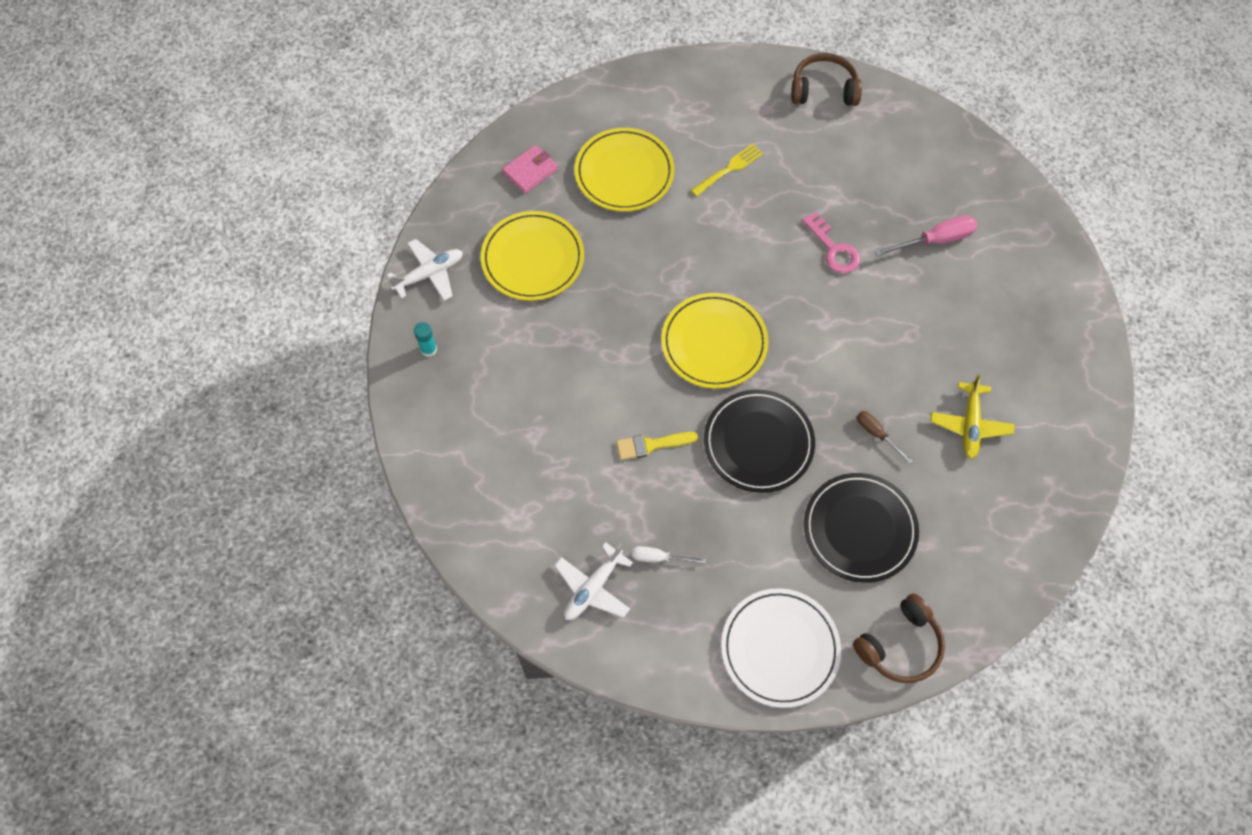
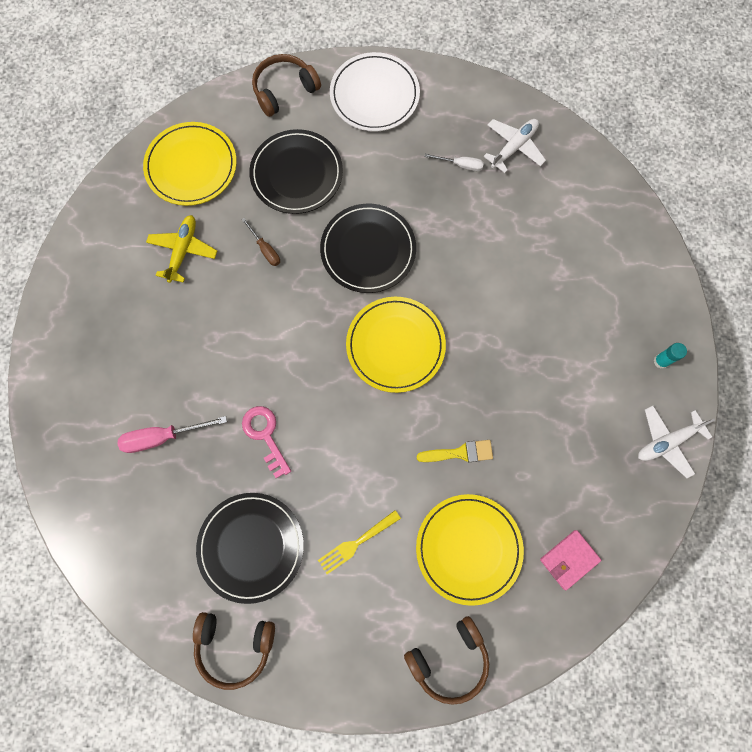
camera: 175 degrees left, 10 degrees up
yellow plate [481,211,584,301] -> yellow plate moved to [143,122,237,206]
yellow brush [616,432,698,460] -> yellow brush moved to [416,440,493,462]
none -> black plate [196,493,304,604]
none -> brown headphones [404,616,489,705]

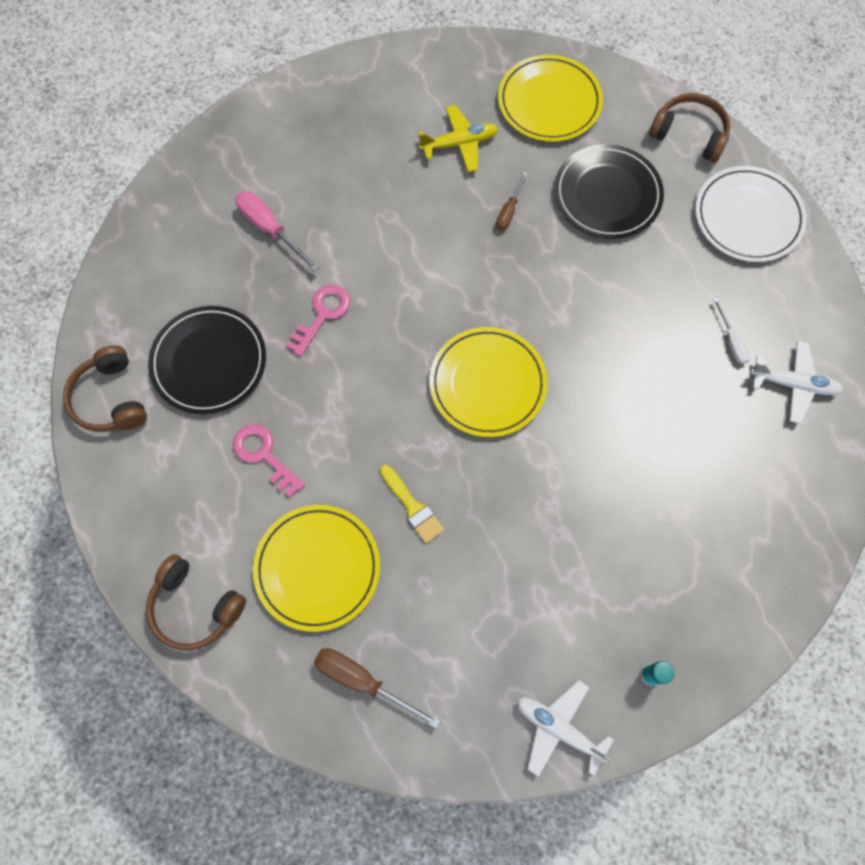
camera: 60 degrees right, 5 degrees down
yellow fork [318,510,401,574] -> pink key [233,424,305,498]
black plate [320,204,416,293] -> none
pink wallet [540,530,601,590] -> brown screwdriver [314,648,441,729]

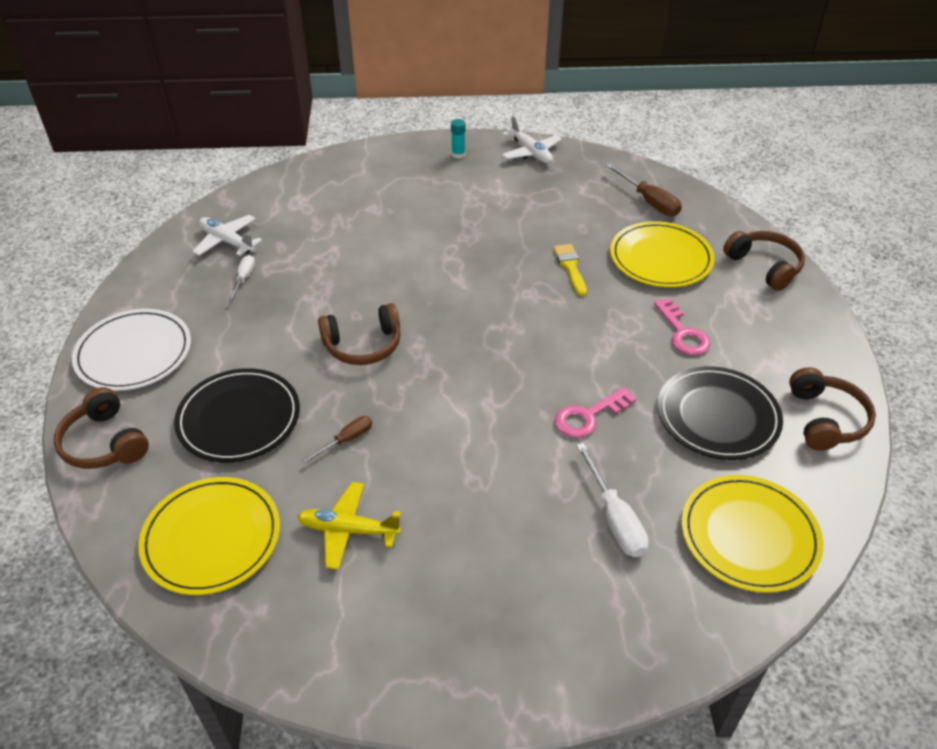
camera: 155 degrees left, 25 degrees down
pink screwdriver [235,191,319,272] -> white screwdriver [576,443,649,557]
yellow plate [429,327,548,437] -> yellow plate moved to [681,475,823,593]
none -> brown headphones [318,303,401,365]

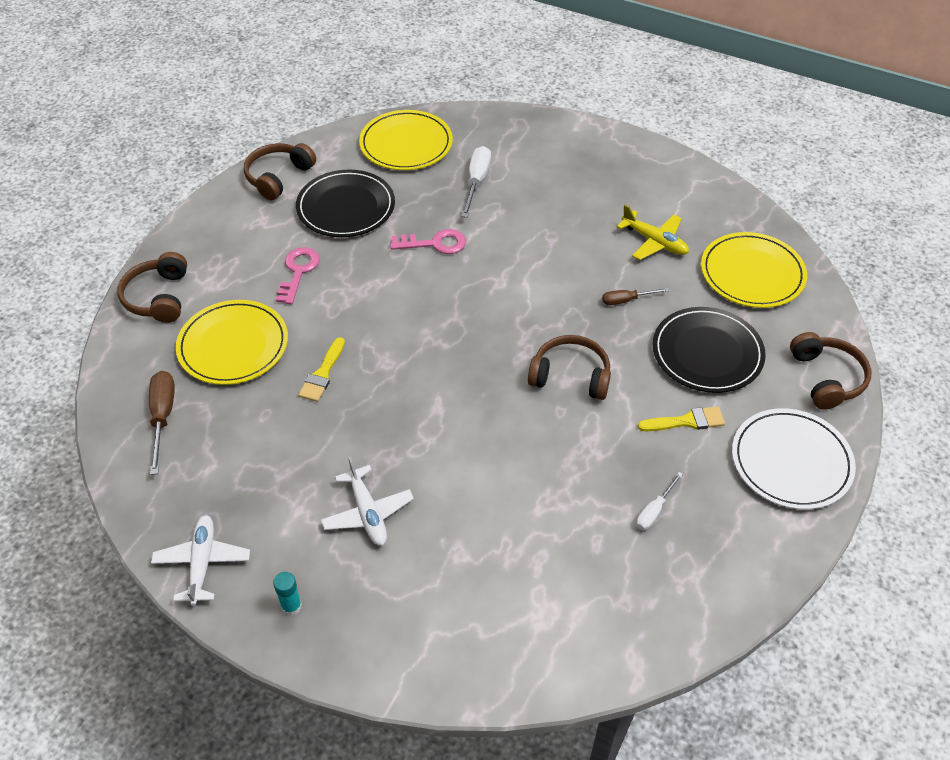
camera: 150 degrees left, 5 degrees up
white plane [192,215,262,256] -> white plane moved to [321,457,414,546]
none -> yellow brush [638,406,725,431]

